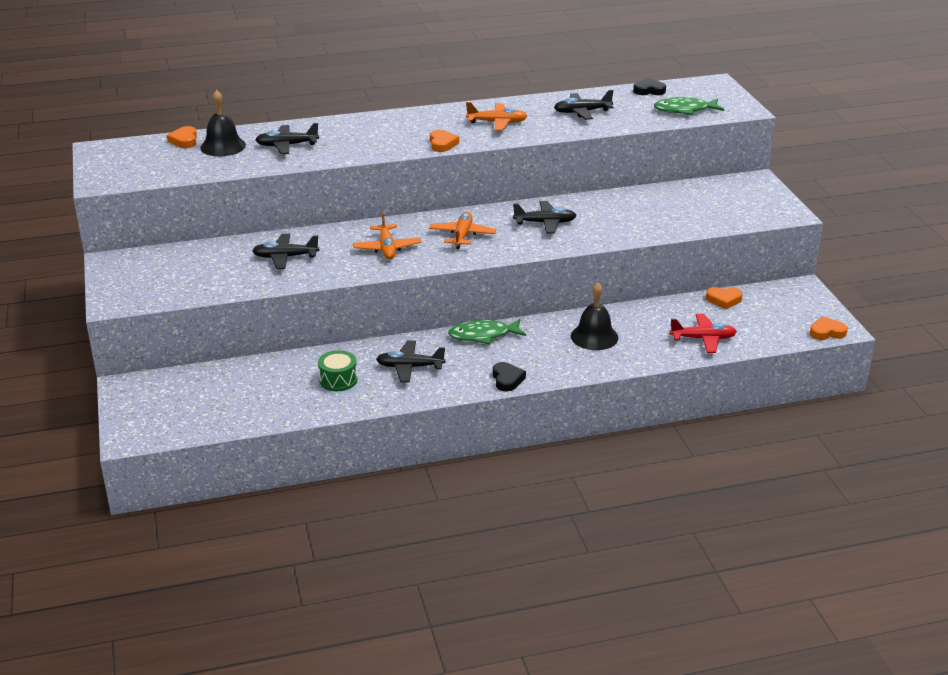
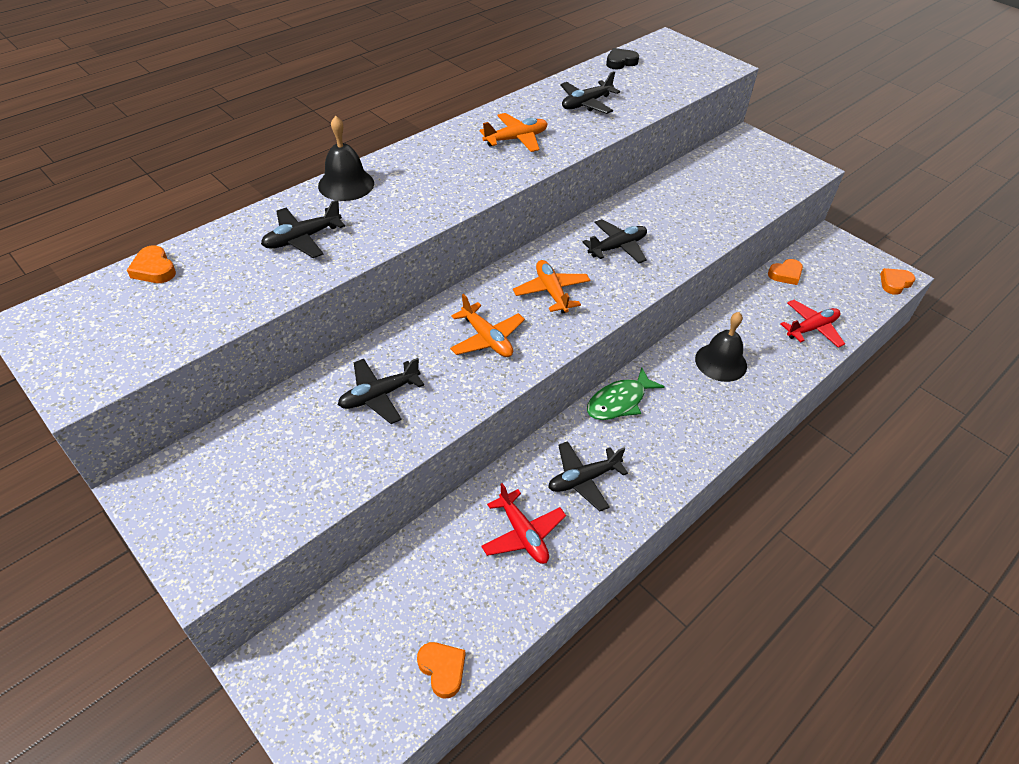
camera: 30 degrees left, 15 degrees up
black bell [200,90,246,156] -> black bell moved to [318,116,374,201]
green drum [318,350,358,391] -> red plane [481,483,566,564]
orange heart [430,130,459,152] -> orange heart moved to [417,642,465,698]
black heart [493,362,526,391] -> none
green fish [654,97,724,115] -> none

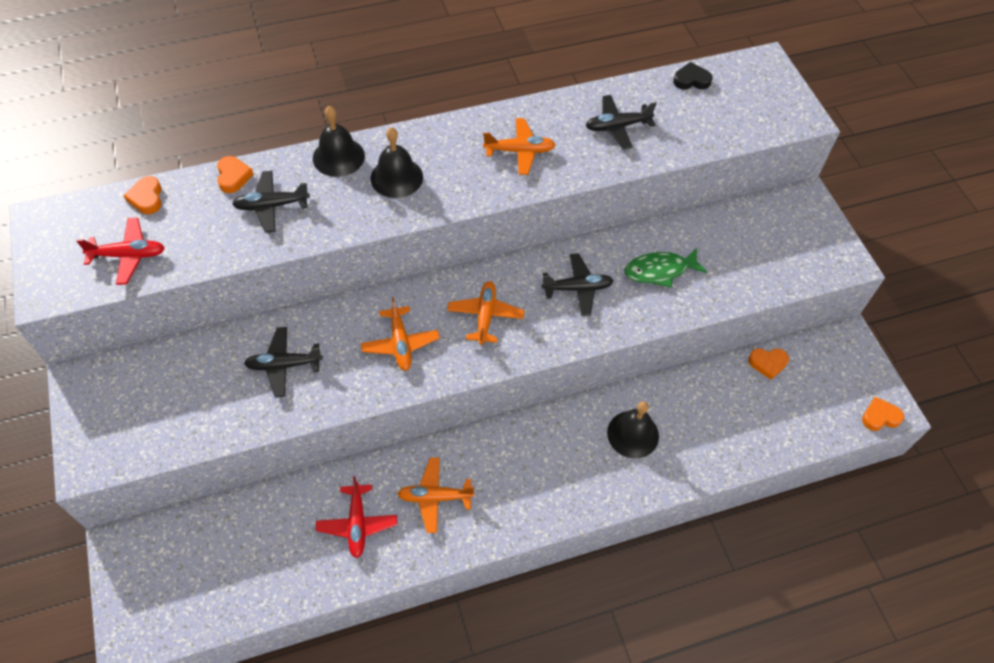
camera: 25 degrees right, 10 degrees up
orange heart [417,642,465,698] -> orange heart moved to [217,156,254,193]
black plane [548,441,628,511] -> orange plane [397,457,474,533]
green fish [587,367,665,420] -> green fish moved to [625,248,707,288]
red plane [781,300,845,348] -> red plane moved to [76,218,165,285]
none -> black bell [371,127,423,198]

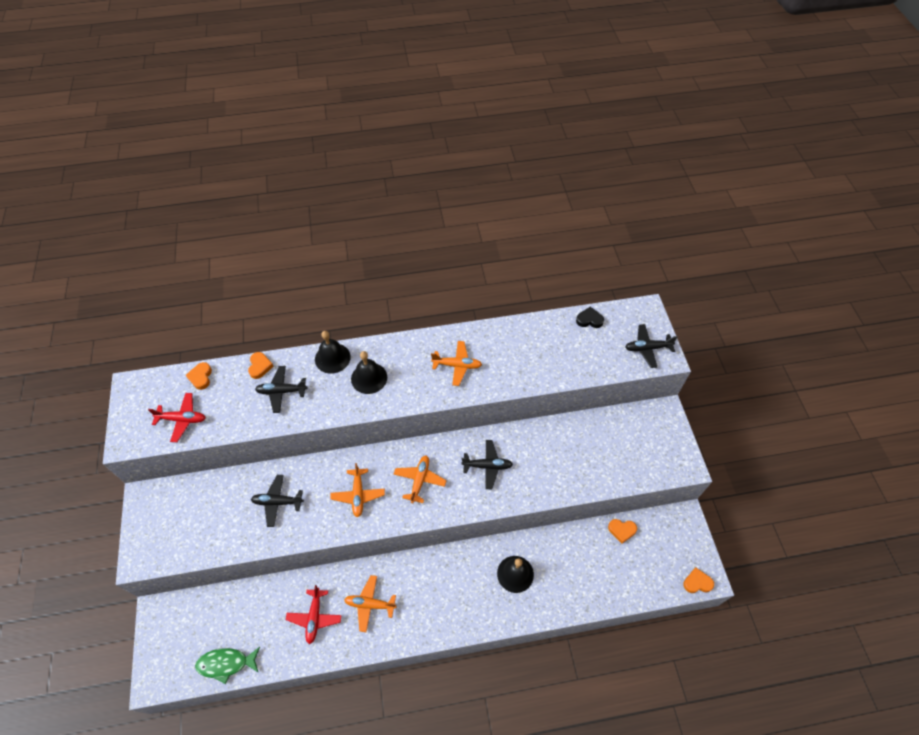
camera: 10 degrees right, 0 degrees up
black plane [585,95,657,149] -> black plane moved to [625,324,678,368]
green fish [625,248,707,288] -> green fish moved to [195,647,260,684]

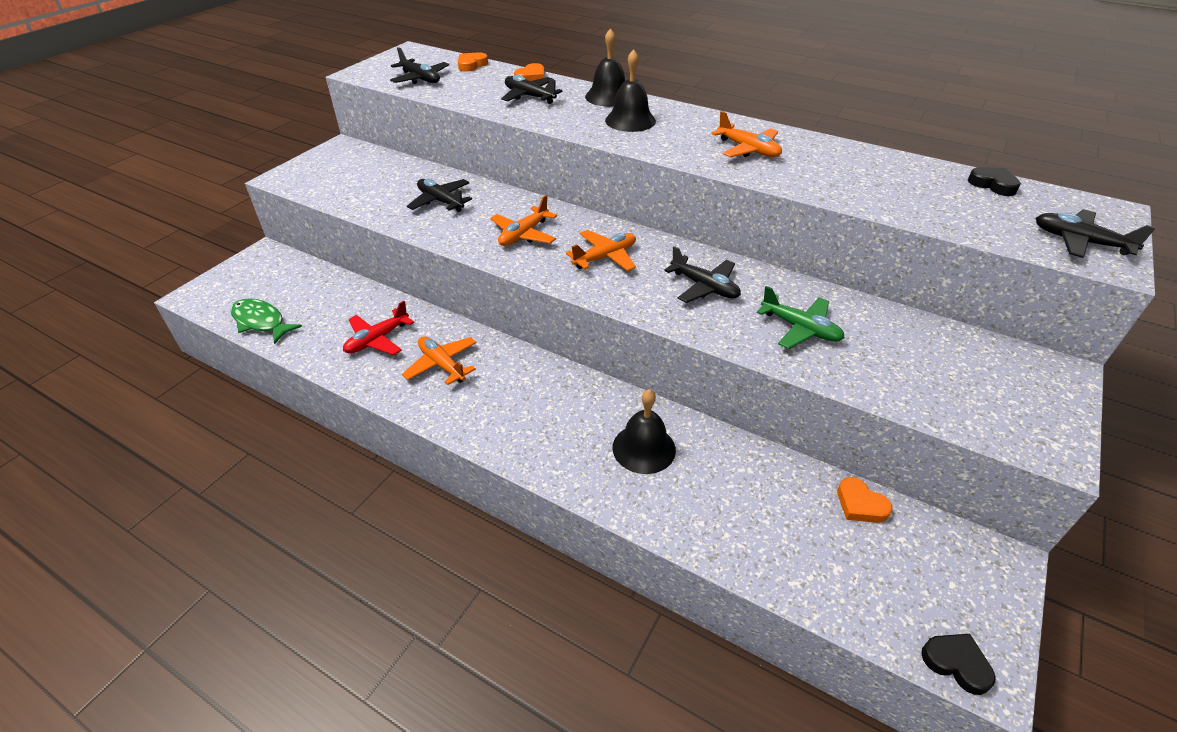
camera: 40 degrees right, 15 degrees down
red plane [148,393,206,442] -> black plane [390,47,449,84]
orange heart [683,567,714,593] -> black heart [921,634,995,695]
none -> green plane [757,286,845,349]

